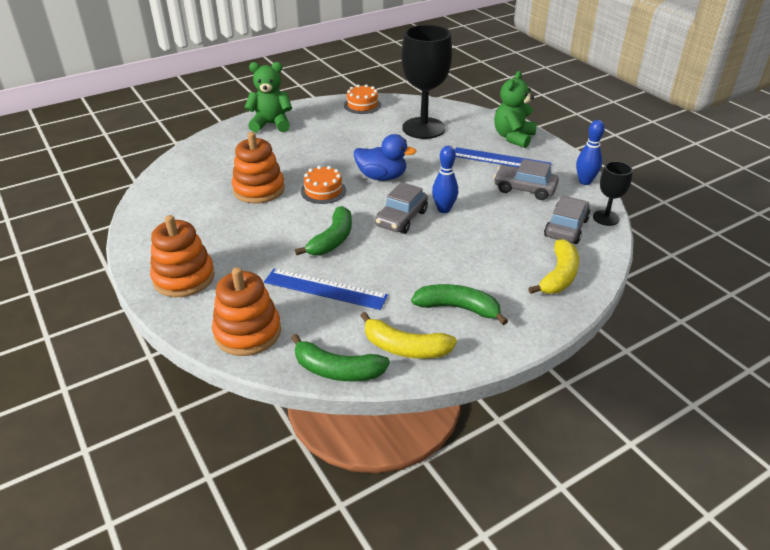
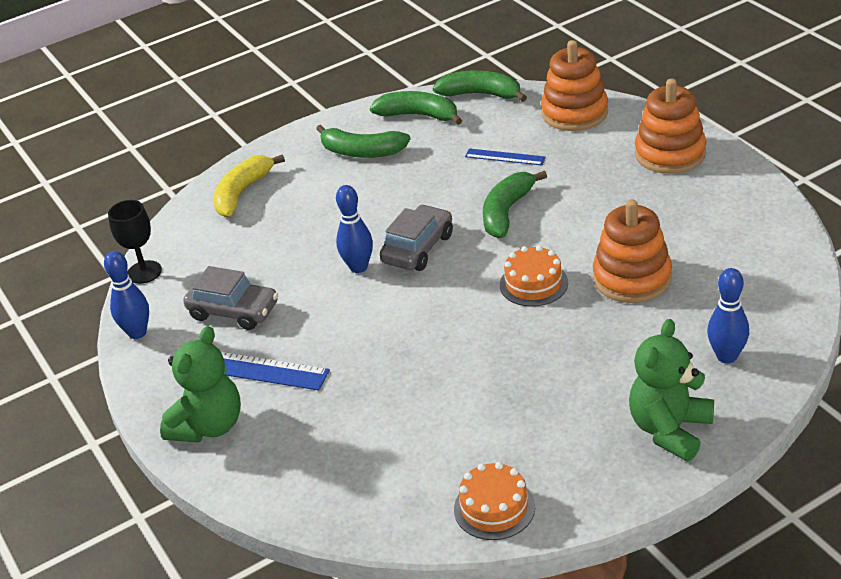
camera: 175 degrees left, 0 degrees up
green teddy bear [244,62,292,132] -> green teddy bear turned 120 degrees clockwise [629,319,714,461]
blue ruler [264,269,388,310] -> blue ruler [465,148,546,165], size x0.58
blue duck [354,134,417,181] -> none
yellow banana [361,312,457,359] -> green banana [370,91,462,125]
black goblet [401,25,452,139] -> none
grey car [544,196,590,244] -> none
none -> blue bowling pin [707,268,749,364]

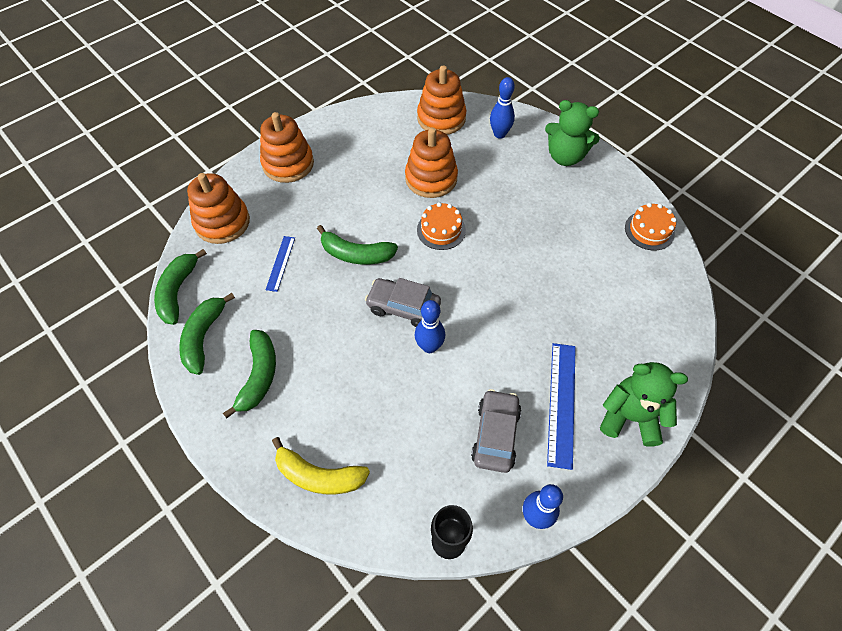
camera: 105 degrees left, 20 degrees up
none -> orange stacking toy [417,65,466,135]

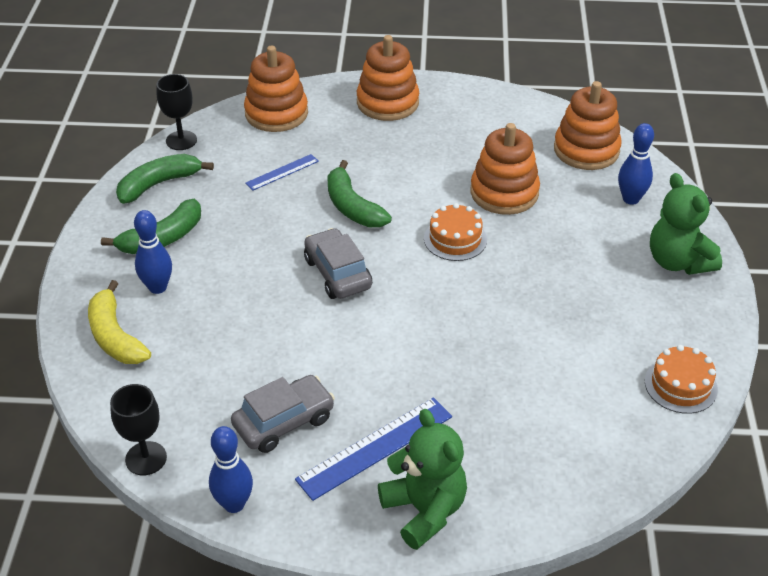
camera: 45 degrees right, 15 degrees down
green banana [154,249,207,325] -> black goblet [156,74,197,150]
blue bowling pin [415,300,445,353] -> blue bowling pin moved to [134,210,172,294]

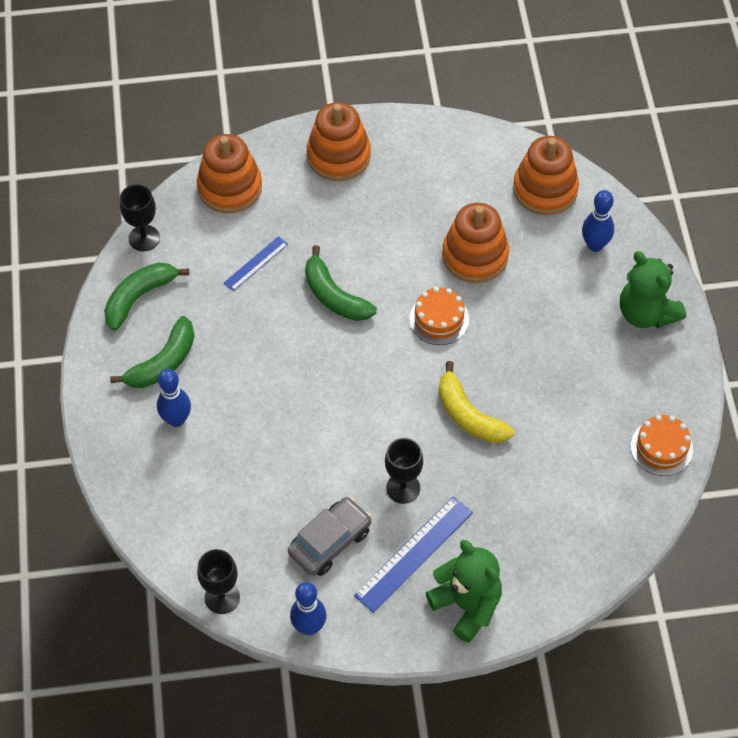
camera: 10 degrees left, 15 degrees up
yellow banana [88,280,151,364] -> yellow banana moved to [439,361,514,443]
grey car [304,228,372,299] -> none
none -> black goblet [385,438,423,504]

